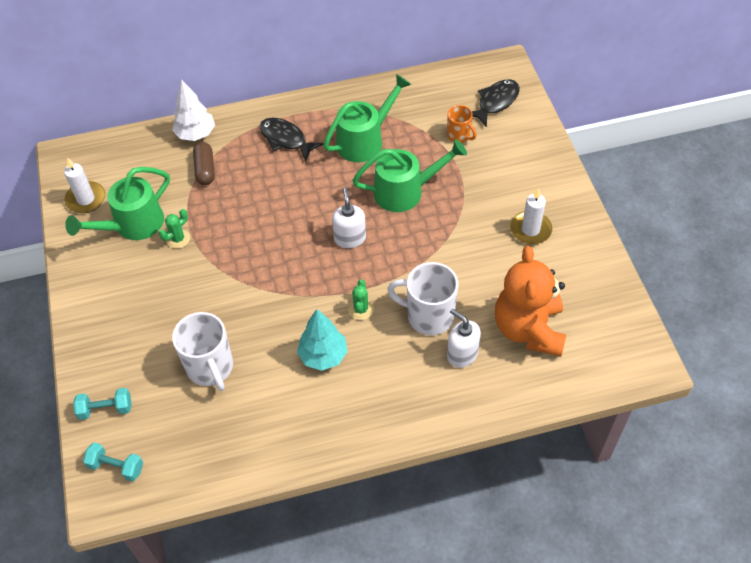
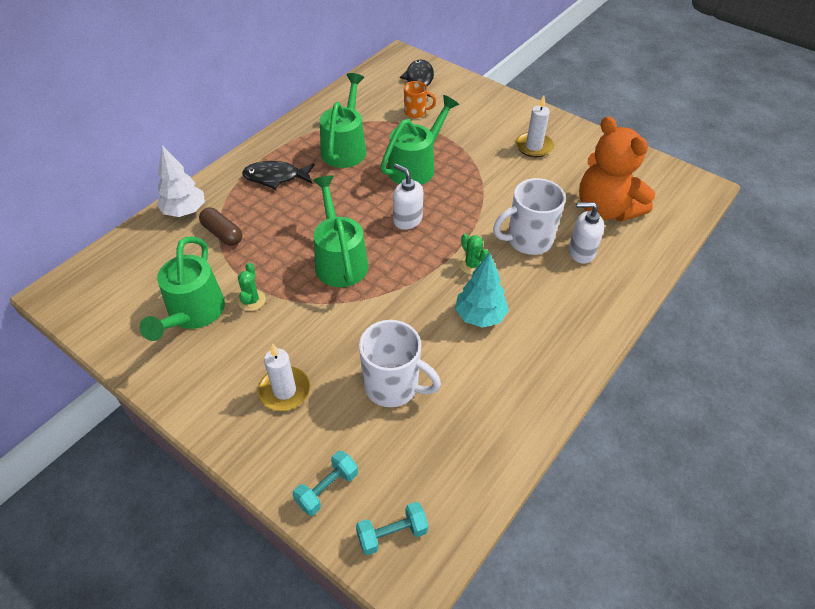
camera: 40 degrees left, 5 degrees down
white candle [64,157,105,213] -> white candle moved to [258,343,310,411]
none -> green watering can [313,176,368,287]

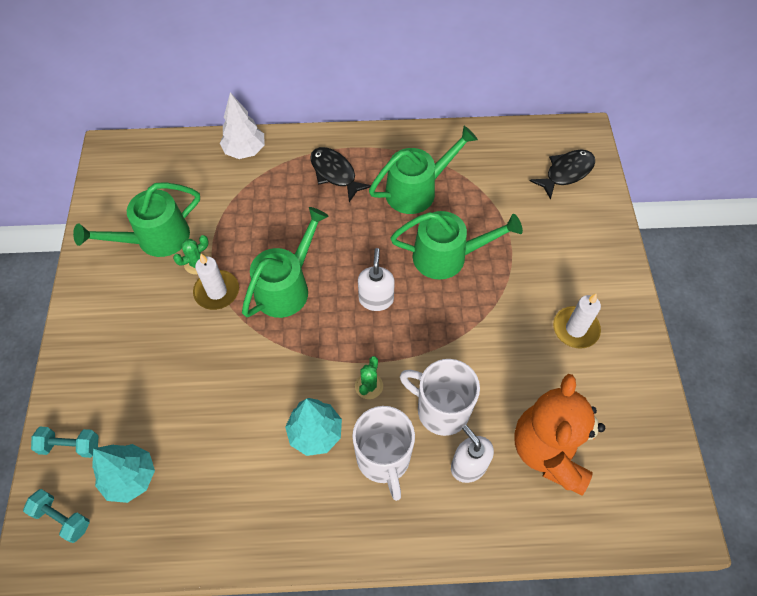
camera: 50 degrees right, 10 degrees up
brown capsule [199,208,242,246] -> none
white candle [258,343,310,411] -> white candle moved to [193,254,239,310]
white mug [359,320,441,407] -> white mug moved to [352,406,415,501]
orange mug [404,81,436,118] -> none
none -> turquoise tree [92,444,155,503]

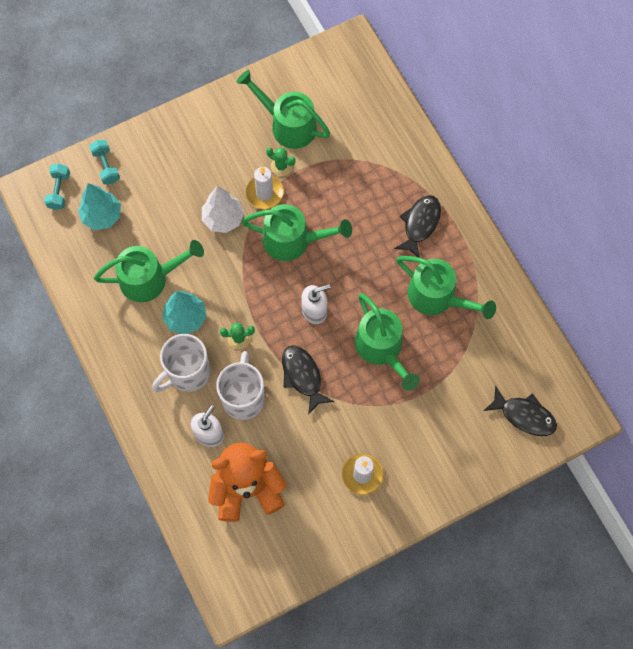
camera: 65 degrees right, 10 degrees up
white tree [220,92,265,159] -> white tree moved to [202,186,244,233]
none -> green watering can [94,240,204,302]
none -> black fish [282,345,334,415]

